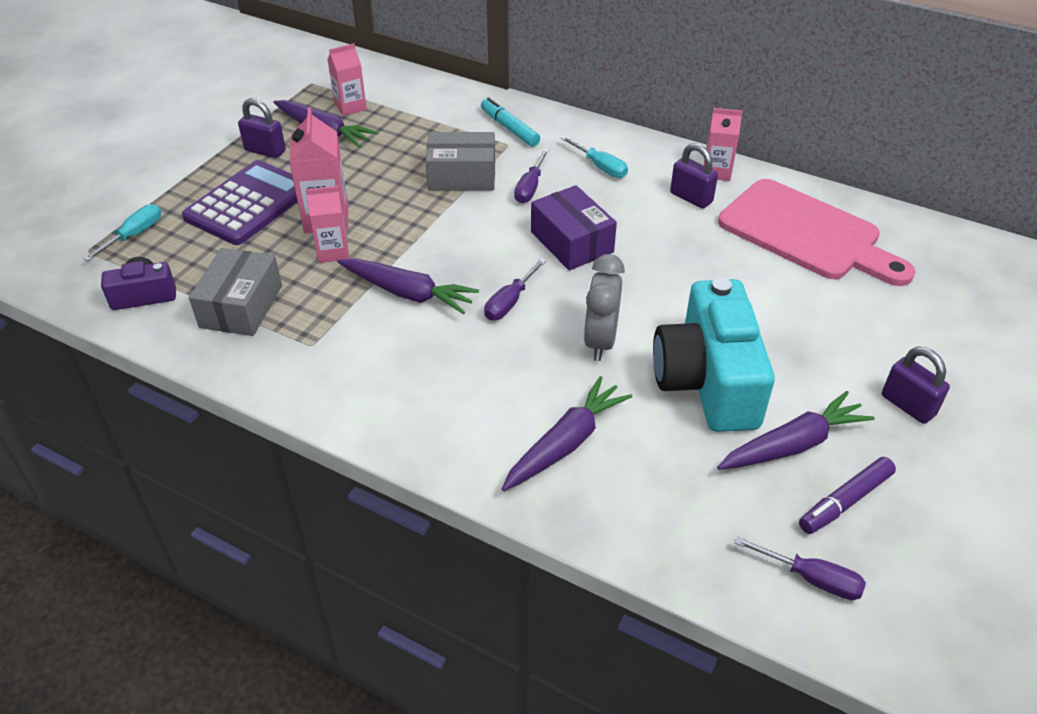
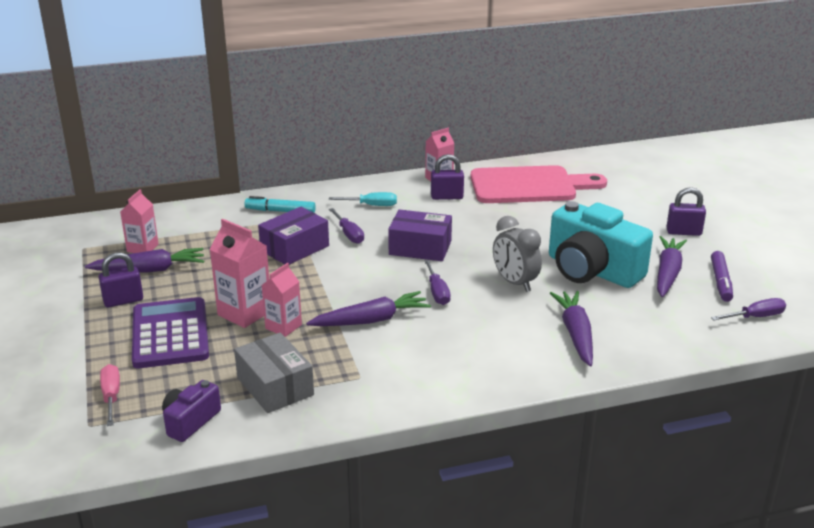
camera: 45 degrees left, 15 degrees down
turquoise screwdriver [84,204,161,261] -> pink screwdriver [100,364,120,426]
grey box [426,132,495,190] -> purple box [258,207,329,265]

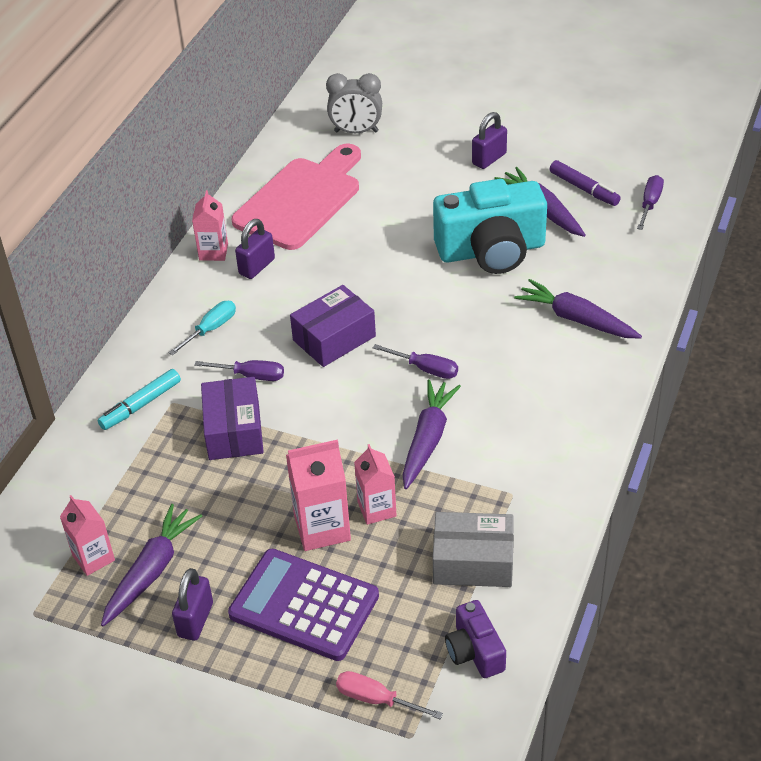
camera: 50 degrees left, 15 degrees up
grey clock [493,216,542,292] -> grey clock moved to [326,73,382,133]

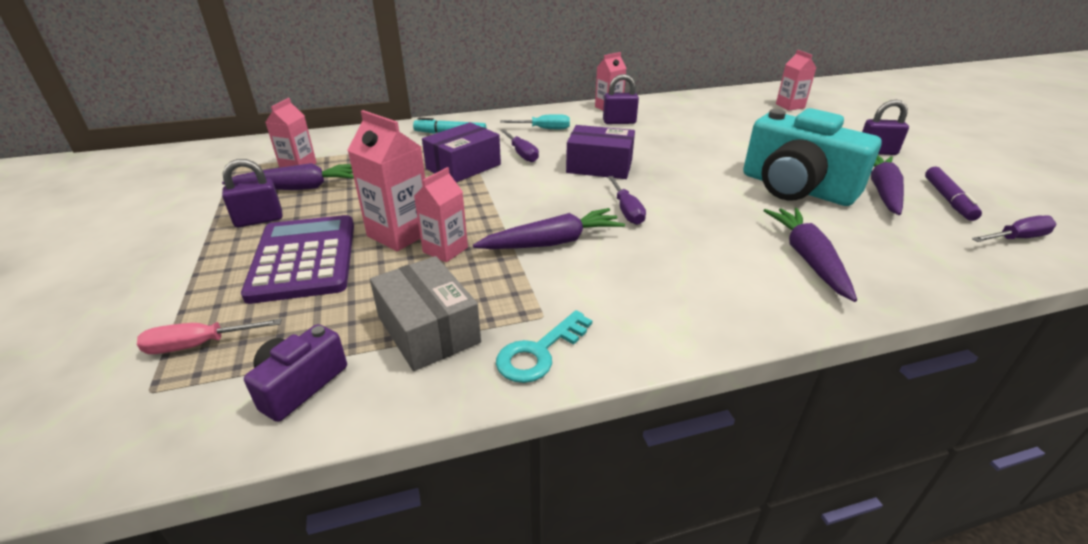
camera: 50 degrees right, 10 degrees down
pink cutting board [232,144,361,250] -> none
grey clock [326,73,382,133] -> pink carton [776,50,816,110]
pink screwdriver [336,671,443,719] -> pink screwdriver turned 90 degrees counterclockwise [137,318,282,354]
none -> turquoise key [496,310,592,383]

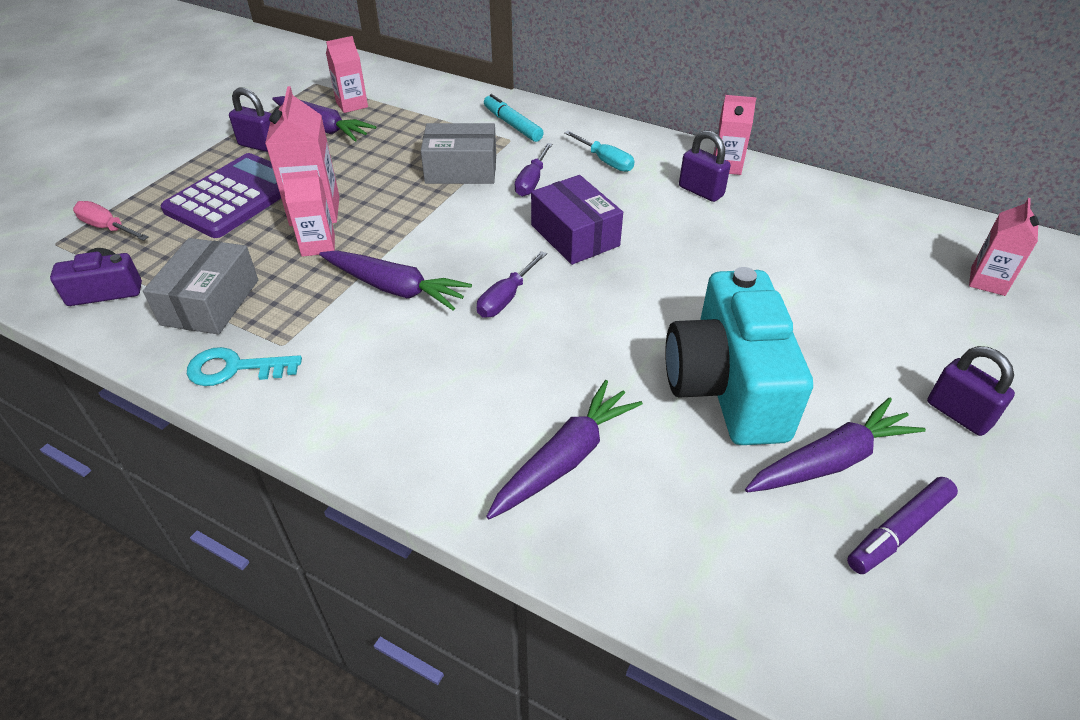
camera: 45 degrees right, 10 degrees up
purple box [422,122,501,183] -> grey box [421,123,496,184]
purple screwdriver [972,215,1056,242] -> none

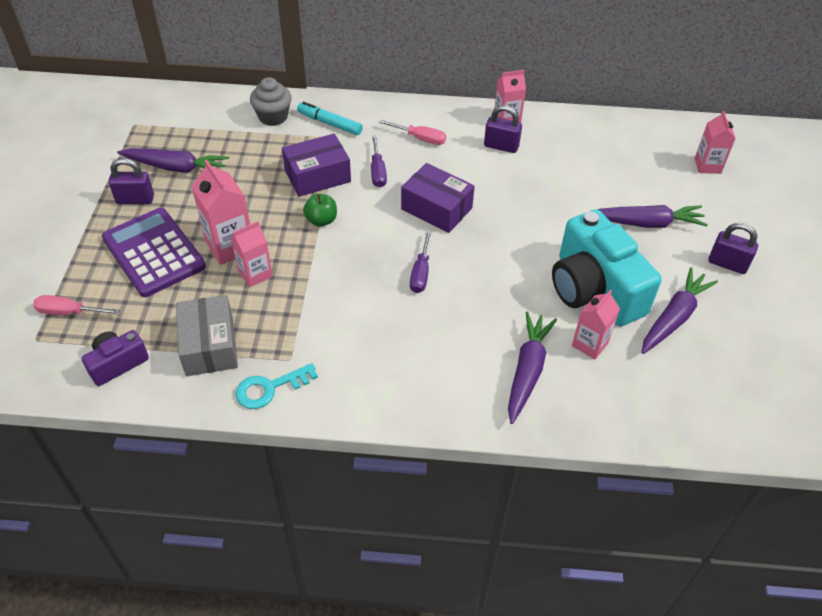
camera: 25 degrees left, 5 degrees up
purple calculator [161,153,281,238] -> purple calculator turned 45 degrees counterclockwise [102,208,206,297]
purple carrot [319,251,472,311] -> purple carrot moved to [597,205,708,228]
pink carton [326,36,368,113] -> pink carton moved to [572,290,620,359]
grey box [421,123,496,184] -> purple box [282,134,351,197]
turquoise screwdriver [564,131,634,172] -> pink screwdriver [379,120,446,145]
purple marker [847,477,958,574] -> none
none -> grey cupcake [250,77,292,126]
none -> green apple [303,194,337,227]

